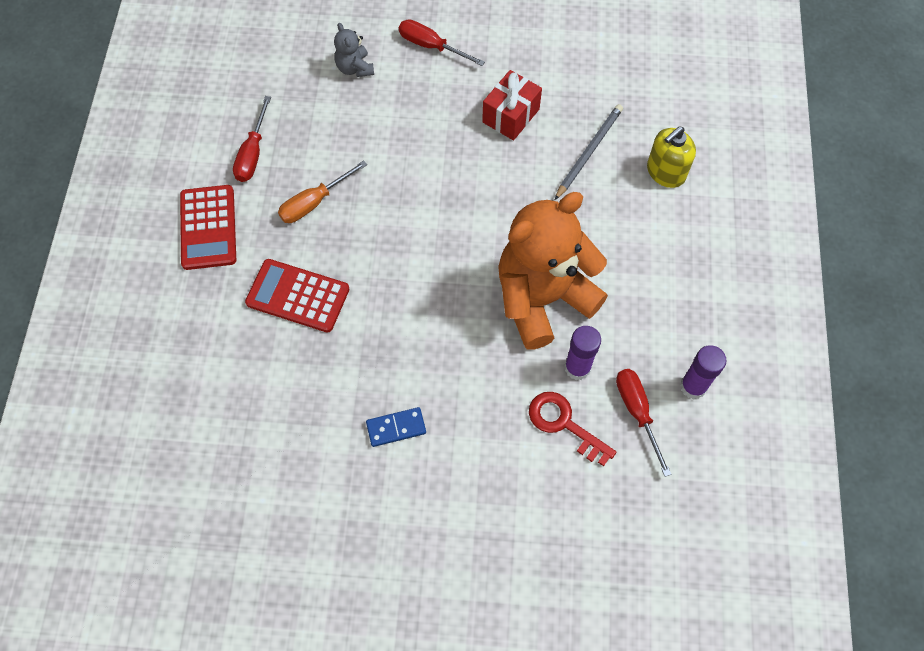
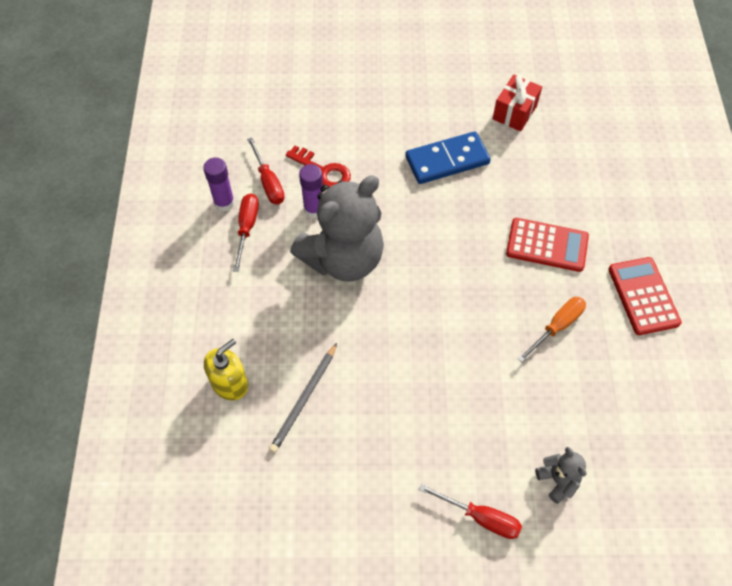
camera: 175 degrees right, 5 degrees down
red screwdriver [233,96,271,182] -> red screwdriver moved to [233,194,259,272]
blue domino [366,407,426,447] -> blue domino [405,131,491,184], size x1.87
red gift [482,70,542,141] -> red gift moved to [493,75,542,132]
orange teddy bear [498,192,608,350] -> grey teddy bear [290,176,384,282]

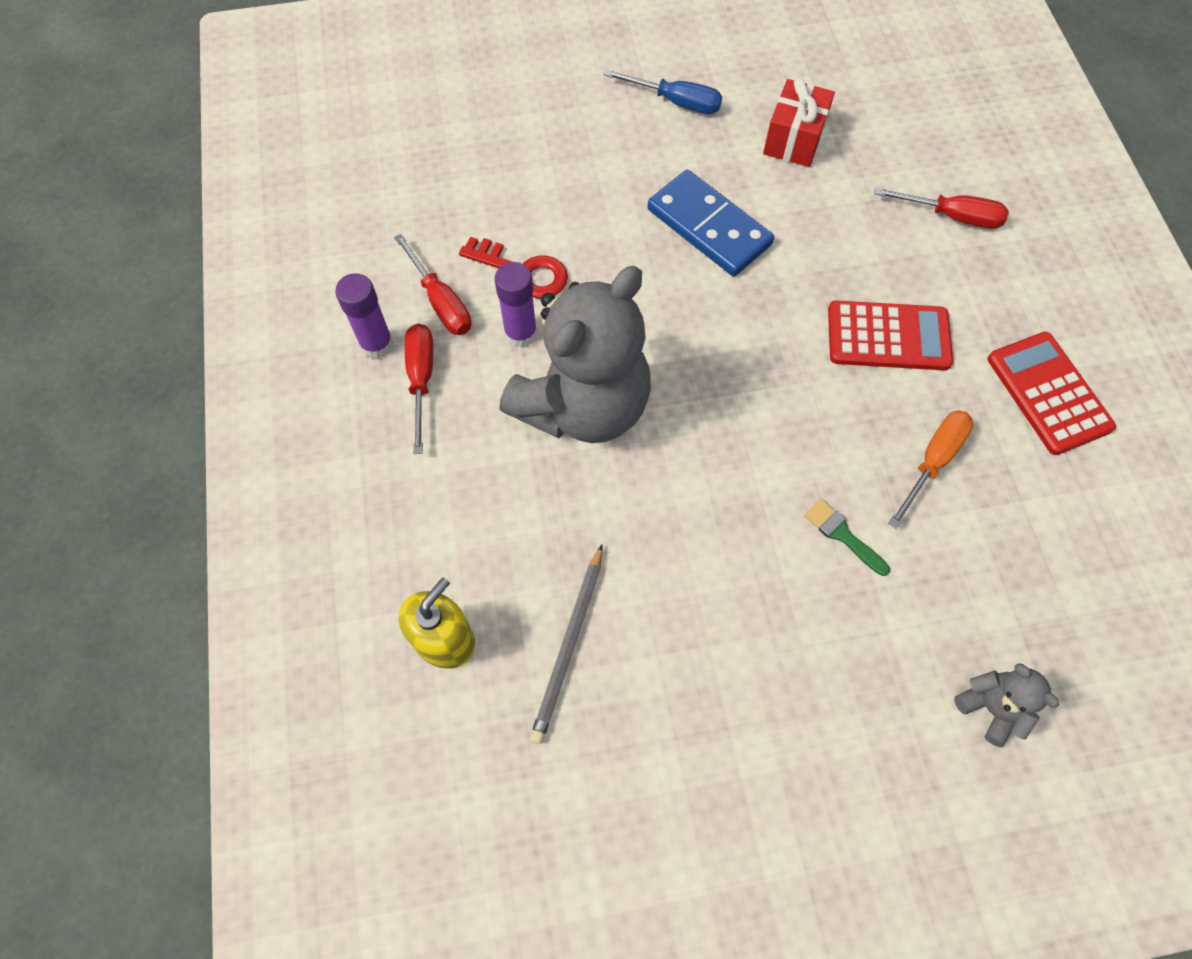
camera: 10 degrees left, 5 degrees up
blue domino [405,131,491,184] -> blue domino turned 75 degrees clockwise [648,170,774,276]
red screwdriver [419,484,522,539] -> red screwdriver moved to [874,188,1009,229]
none -> blue screwdriver [604,69,722,114]
none -> green brush [804,499,890,576]

